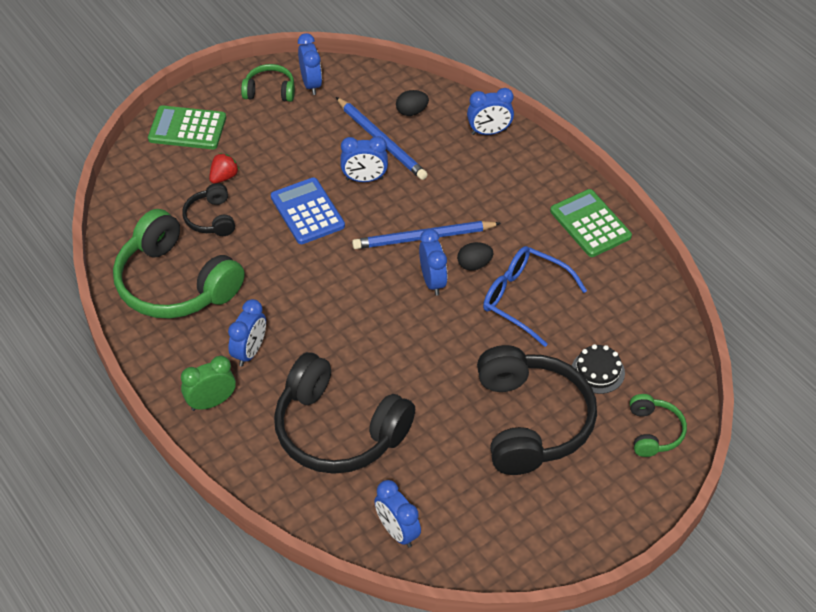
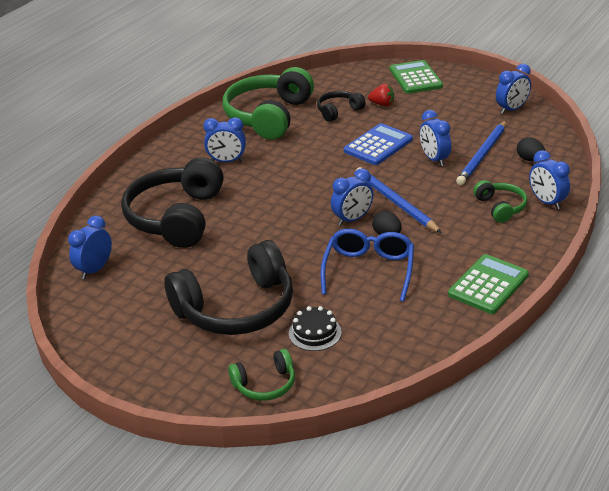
camera: 70 degrees right, 15 degrees down
green clock [181,356,236,411] -> none
green headphones [241,64,295,102] -> green headphones moved to [473,180,527,223]

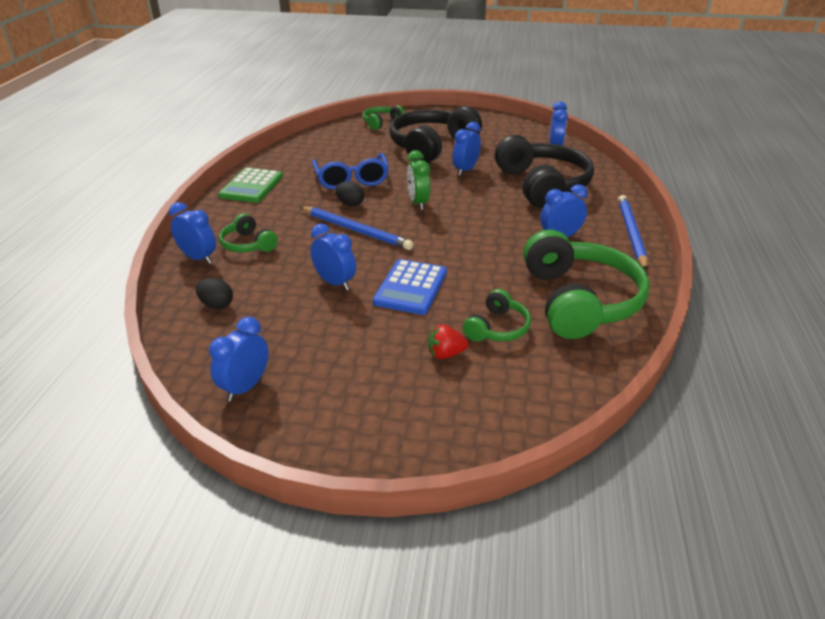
camera: 155 degrees right, 0 degrees up
black cake [289,306,341,351] -> none
black headphones [317,91,365,122] -> green headphones [463,289,531,342]
blue clock [331,168,373,226] -> blue clock moved to [453,122,481,176]
green calculator [390,60,443,94] -> none
blue pencil [456,121,506,185] -> blue pencil moved to [618,195,648,270]
none -> green clock [407,150,430,210]

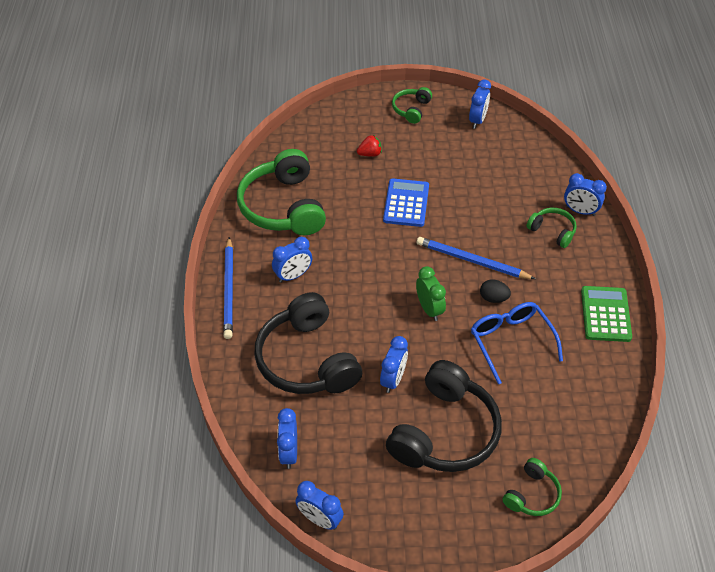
camera: 170 degrees right, 15 degrees up
black egg [195,278,233,309] -> none
blue clock [310,224,356,290] -> blue clock moved to [295,481,344,530]
green headphones [463,289,531,342] -> green headphones moved to [392,87,432,124]

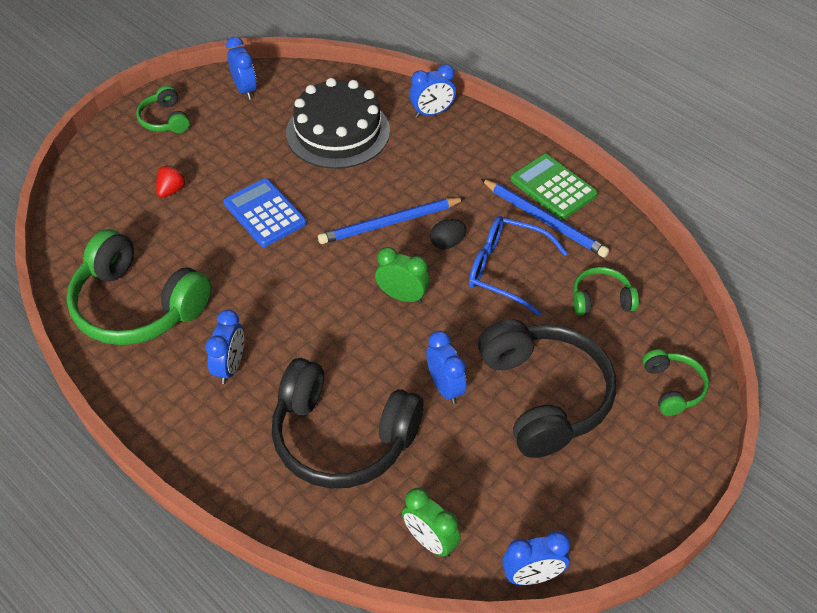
camera: 45 degrees left, 0 degrees up
blue pencil [223,237,233,339] -> blue pencil moved to [481,179,610,257]
blue clock [277,408,297,469] -> green clock [402,488,461,558]
green headphones [527,208,577,248] -> green headphones moved to [573,267,639,316]
none -> black cake [286,78,390,169]

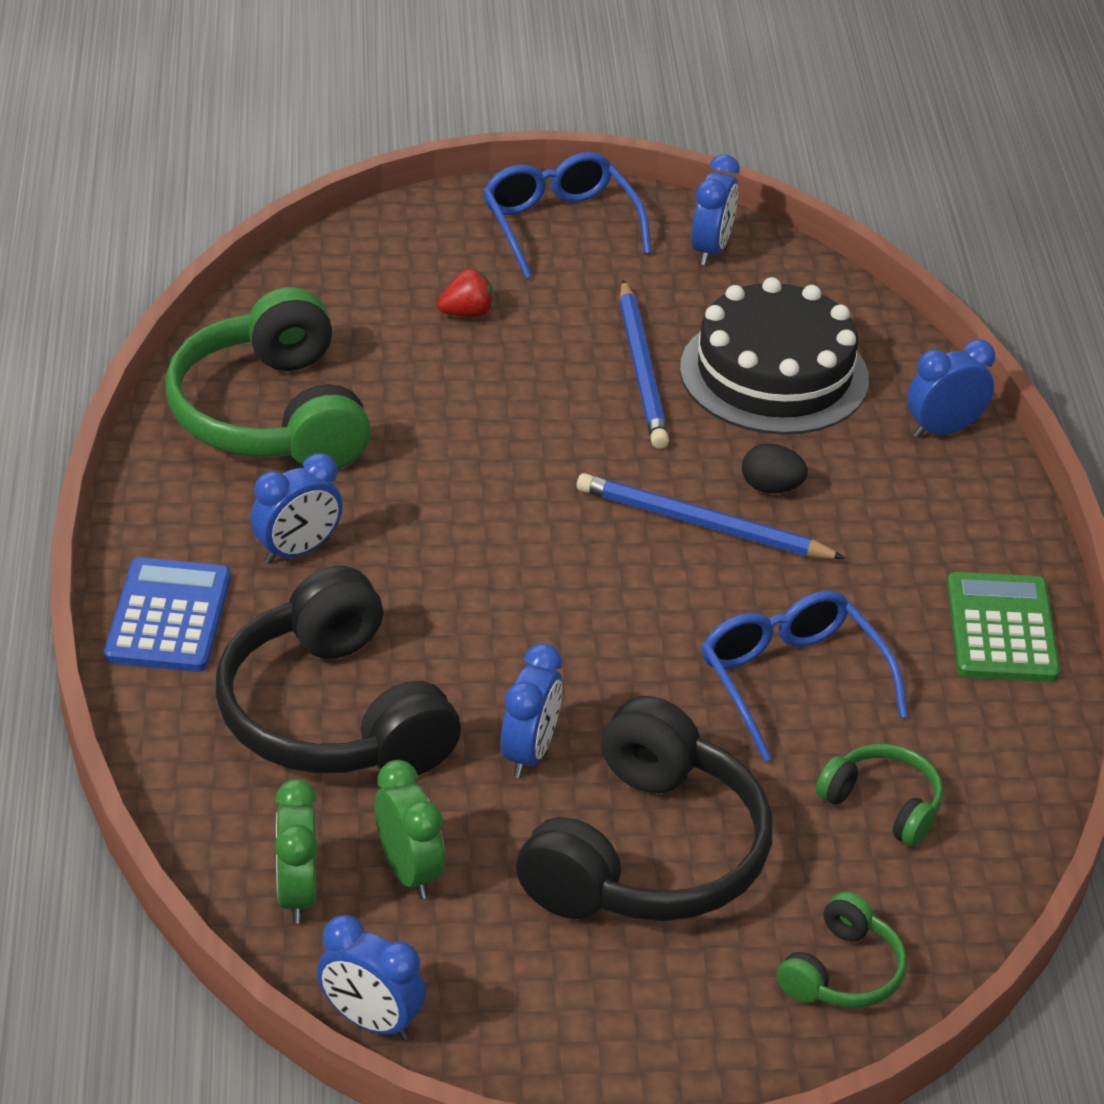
camera: 40 degrees right, 10 degrees down
green headphones [136,86,190,133] -> blue glasses [483,152,651,279]
blue calculator [224,178,307,247] -> blue calculator moved to [104,557,231,672]
green clock [375,247,430,303] -> green clock moved to [375,760,445,899]
blue clock [409,64,456,117] -> blue clock turned 135 degrees clockwise [907,339,995,438]
black egg [430,219,466,249] -> black egg moved to [742,443,808,493]
blue pencil [481,179,610,257] -> blue pencil moved to [619,280,669,449]

